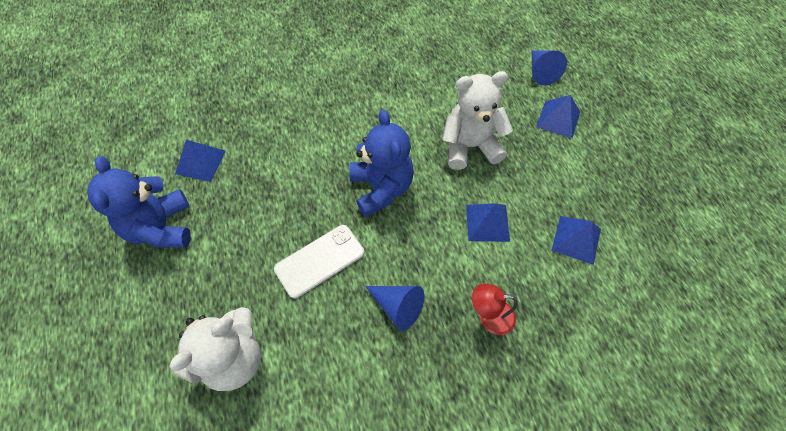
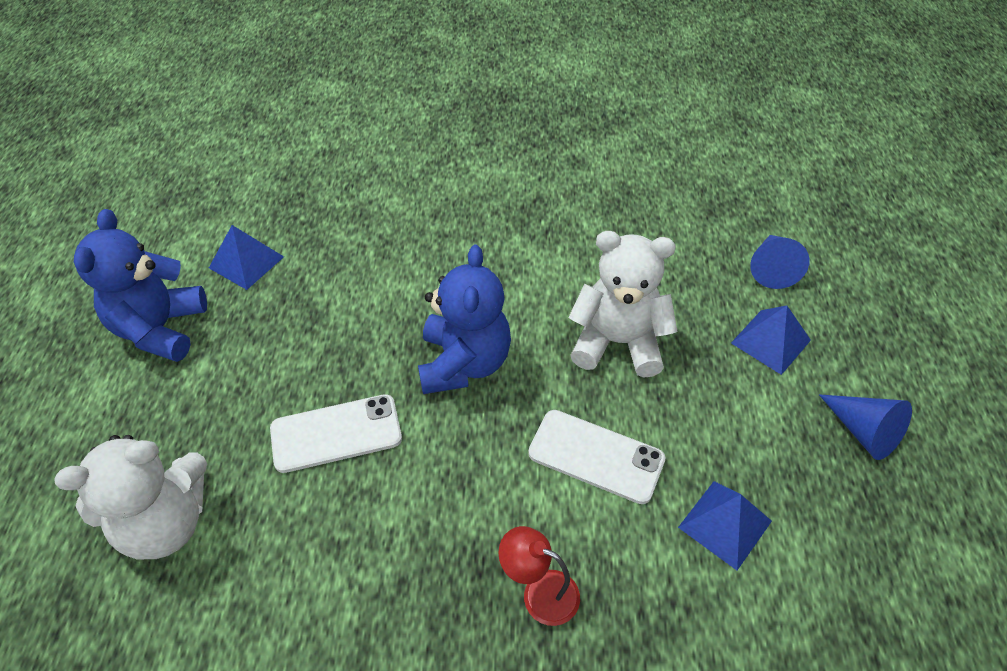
camera: 20 degrees right, 10 degrees down
blue cone [365,286,424,331] -> blue cone moved to [819,394,912,460]
blue pyramid [466,203,510,242] -> white phone [528,410,666,504]

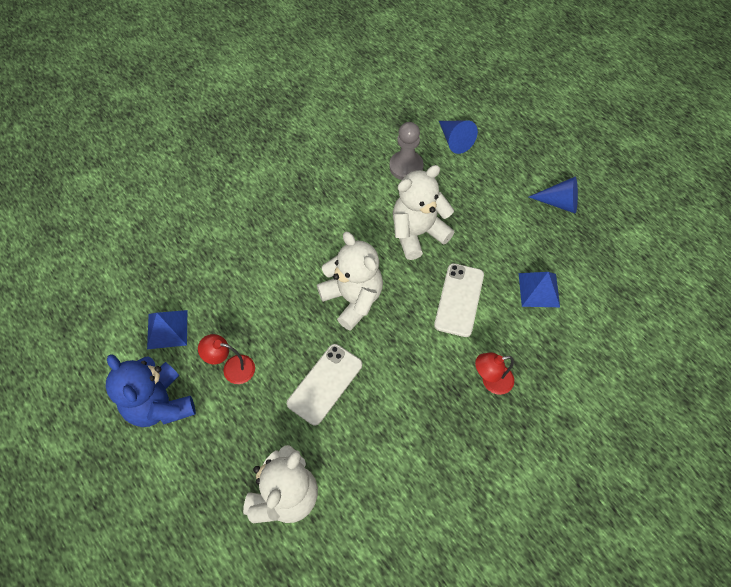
camera: 40 degrees left, 10 degrees up
blue teddy bear [418,245,511,394] -> white teddy bear [317,232,383,331]
white phone [528,410,666,504] -> white phone turned 60 degrees counterclockwise [434,263,484,337]
blue pyramid [731,305,811,375] -> none
none -> red lamp [198,334,255,384]
none -> grey pawn [389,122,424,180]

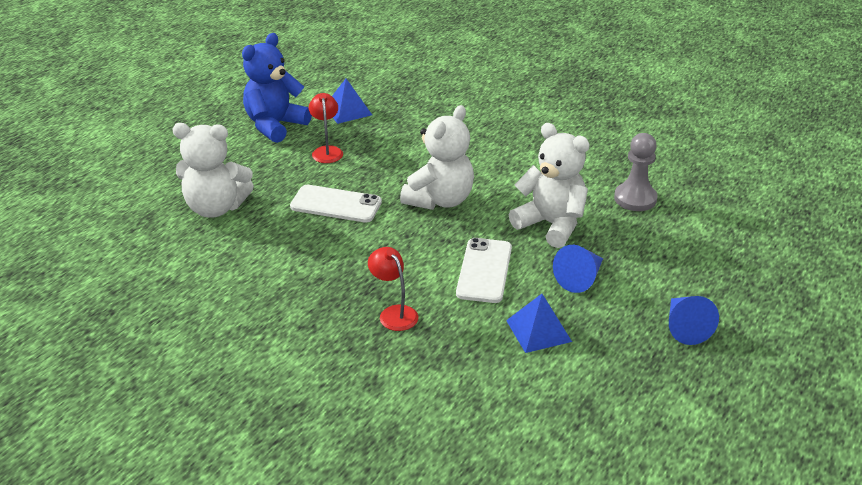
camera: 70 degrees right, 25 degrees down
white phone [434,263,484,337] -> white phone turned 75 degrees counterclockwise [456,238,512,303]
blue cone [439,120,478,154] -> blue cone moved to [553,245,603,293]

